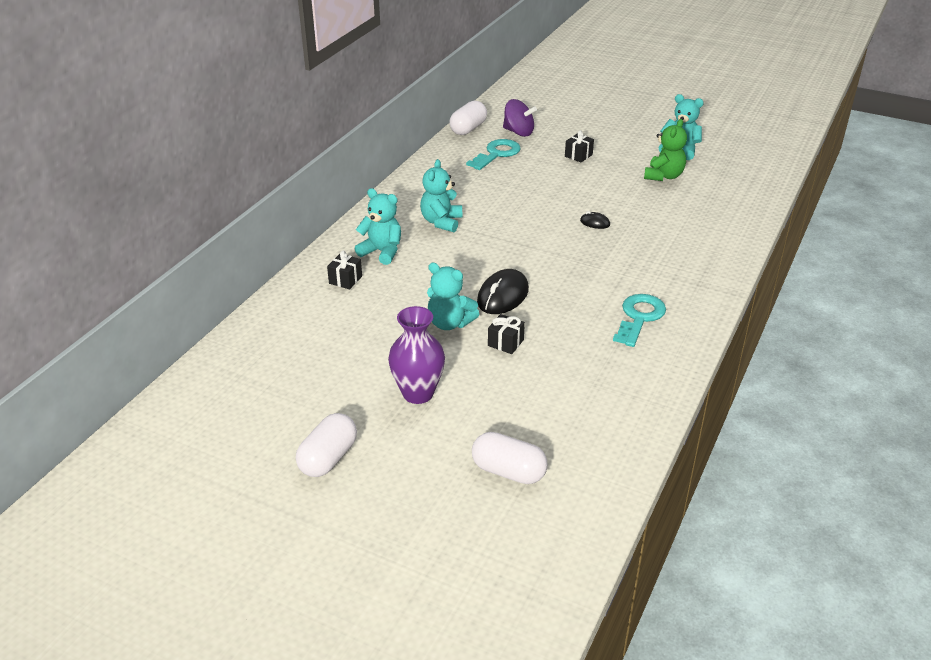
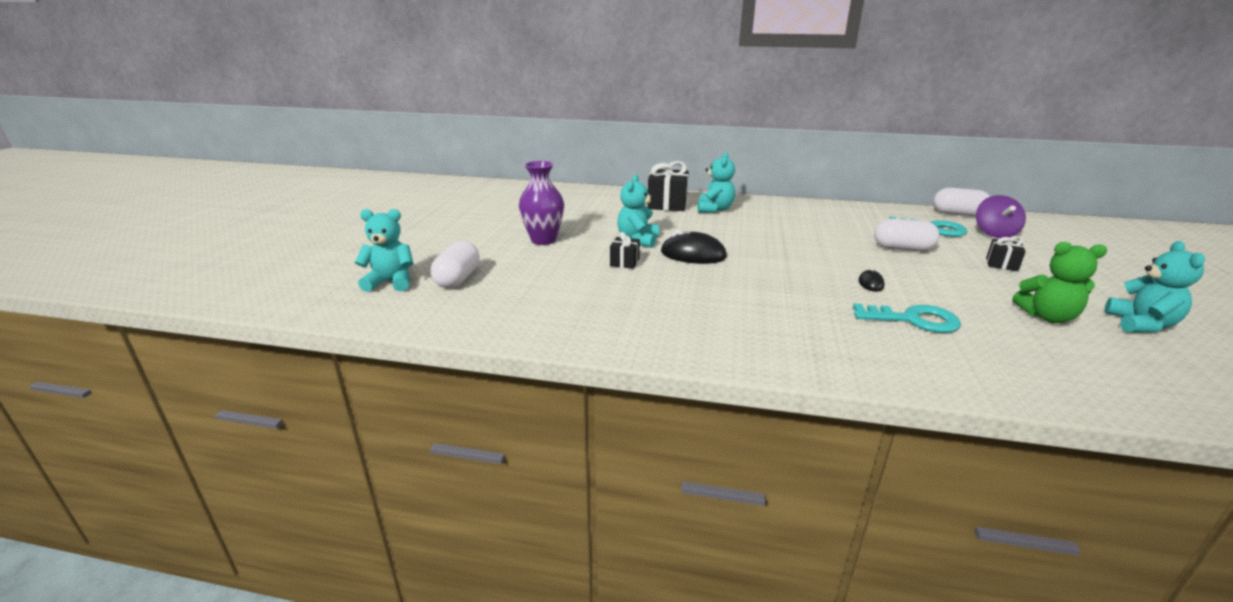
camera: 75 degrees right, 10 degrees down
white capsule [296,413,357,477] -> white capsule moved to [874,219,939,251]
black gift [327,251,362,289] -> black gift [647,161,689,211], size x1.83
turquoise teddy bear [420,159,462,232] -> turquoise teddy bear moved to [355,209,413,292]
turquoise key [613,294,666,347] -> turquoise key moved to [853,304,961,333]

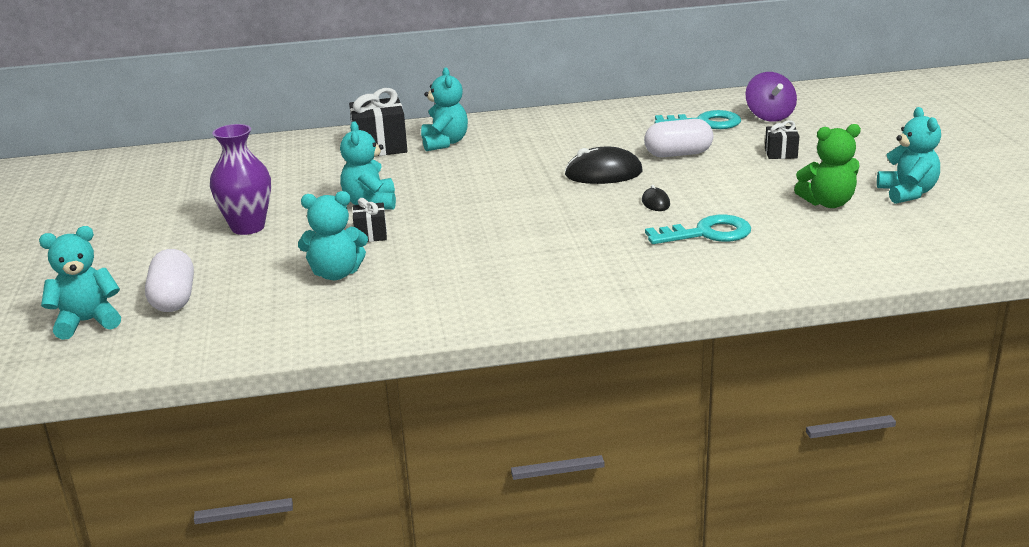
camera: 20 degrees left, 0 degrees up
black mouse [661,230,727,264] -> black mouse moved to [565,147,642,184]
white capsule [933,188,990,216] -> none
none -> turquoise teddy bear [298,191,368,280]

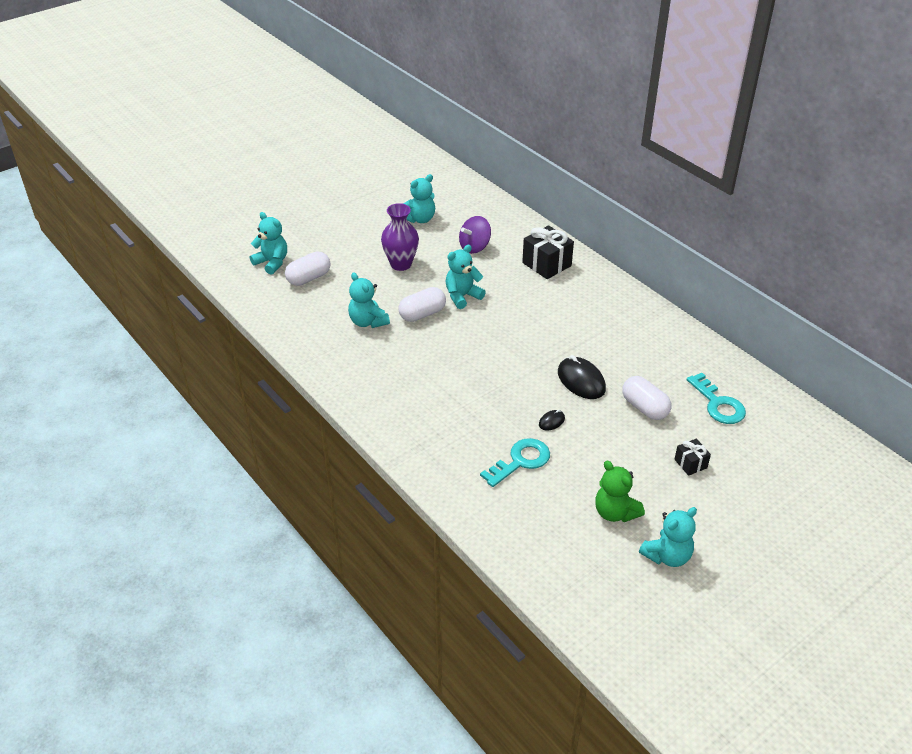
camera: 60 degrees right, 15 degrees up
black gift [352,198,387,242] -> white capsule [398,287,446,322]
turquoise teddy bear [421,68,468,151] -> turquoise teddy bear moved to [403,174,435,223]
turquoise key [645,215,751,244] -> turquoise key turned 90 degrees counterclockwise [480,438,550,487]
purple spinning top [745,72,797,122] -> purple spinning top moved to [459,216,491,254]

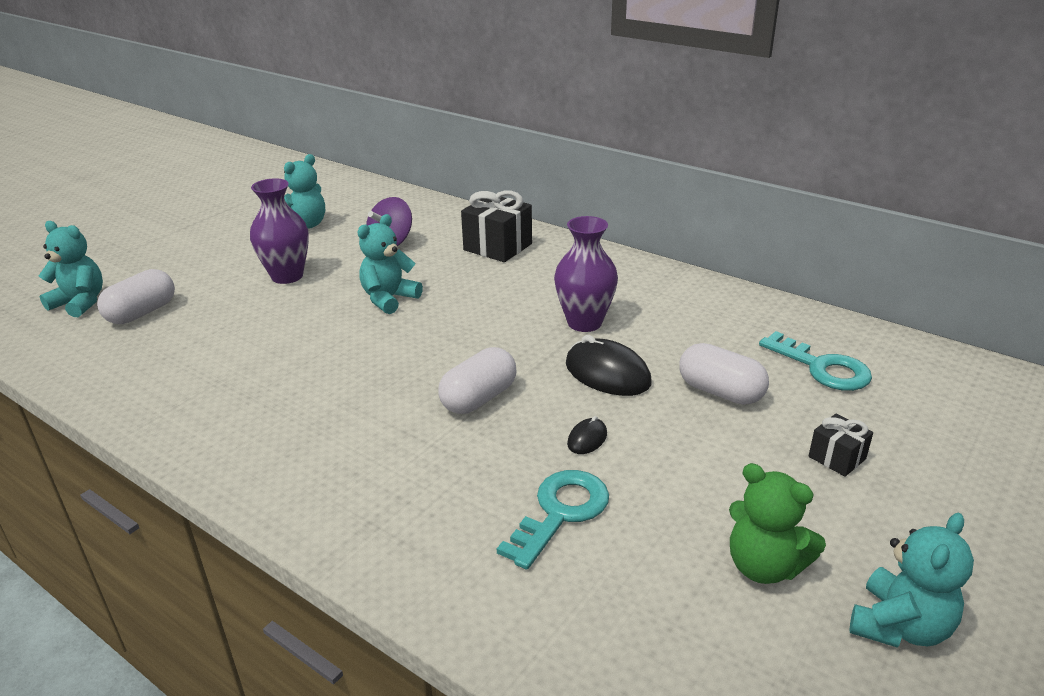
camera: 15 degrees left, 10 degrees down
turquoise teddy bear [348,272,390,328] -> none
white capsule [398,287,446,322] -> white capsule moved to [438,347,517,414]
none -> purple vase [554,216,618,332]

